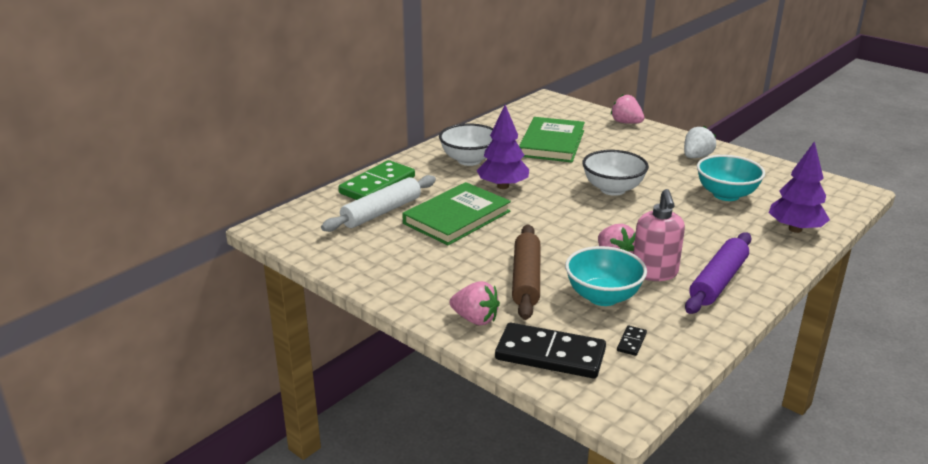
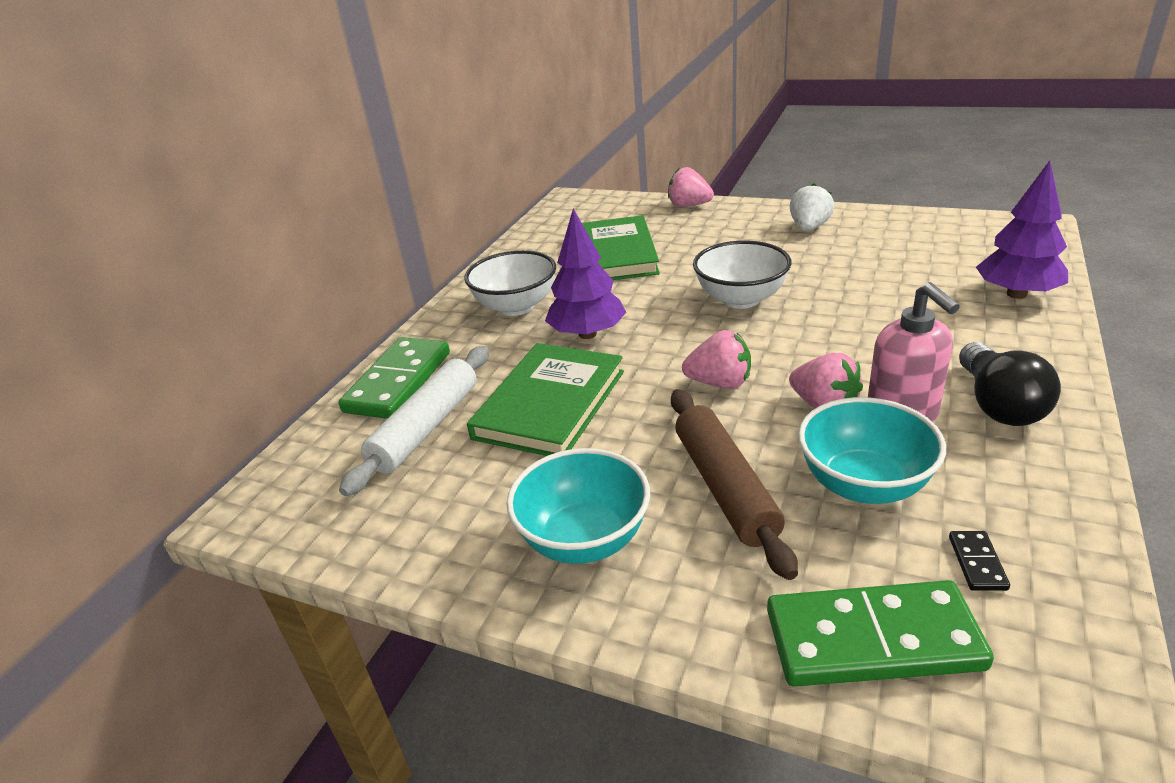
camera: 15 degrees left, 5 degrees up
pink strawberry [450,281,500,325] -> pink strawberry moved to [682,330,751,389]
black domino [495,323,606,378] -> green domino [767,580,994,687]
purple rolling pin [685,232,752,314] -> black light bulb [959,342,1061,426]
turquoise bowl [697,155,765,201] -> turquoise bowl moved to [507,448,650,564]

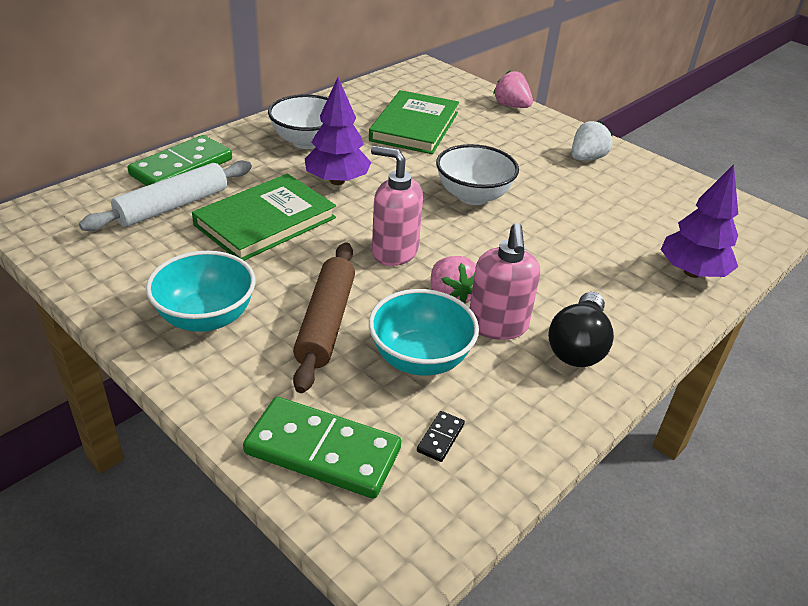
camera: 15 degrees right, 5 degrees up
pink strawberry [682,330,751,389] -> pink soap dispenser [371,146,423,266]

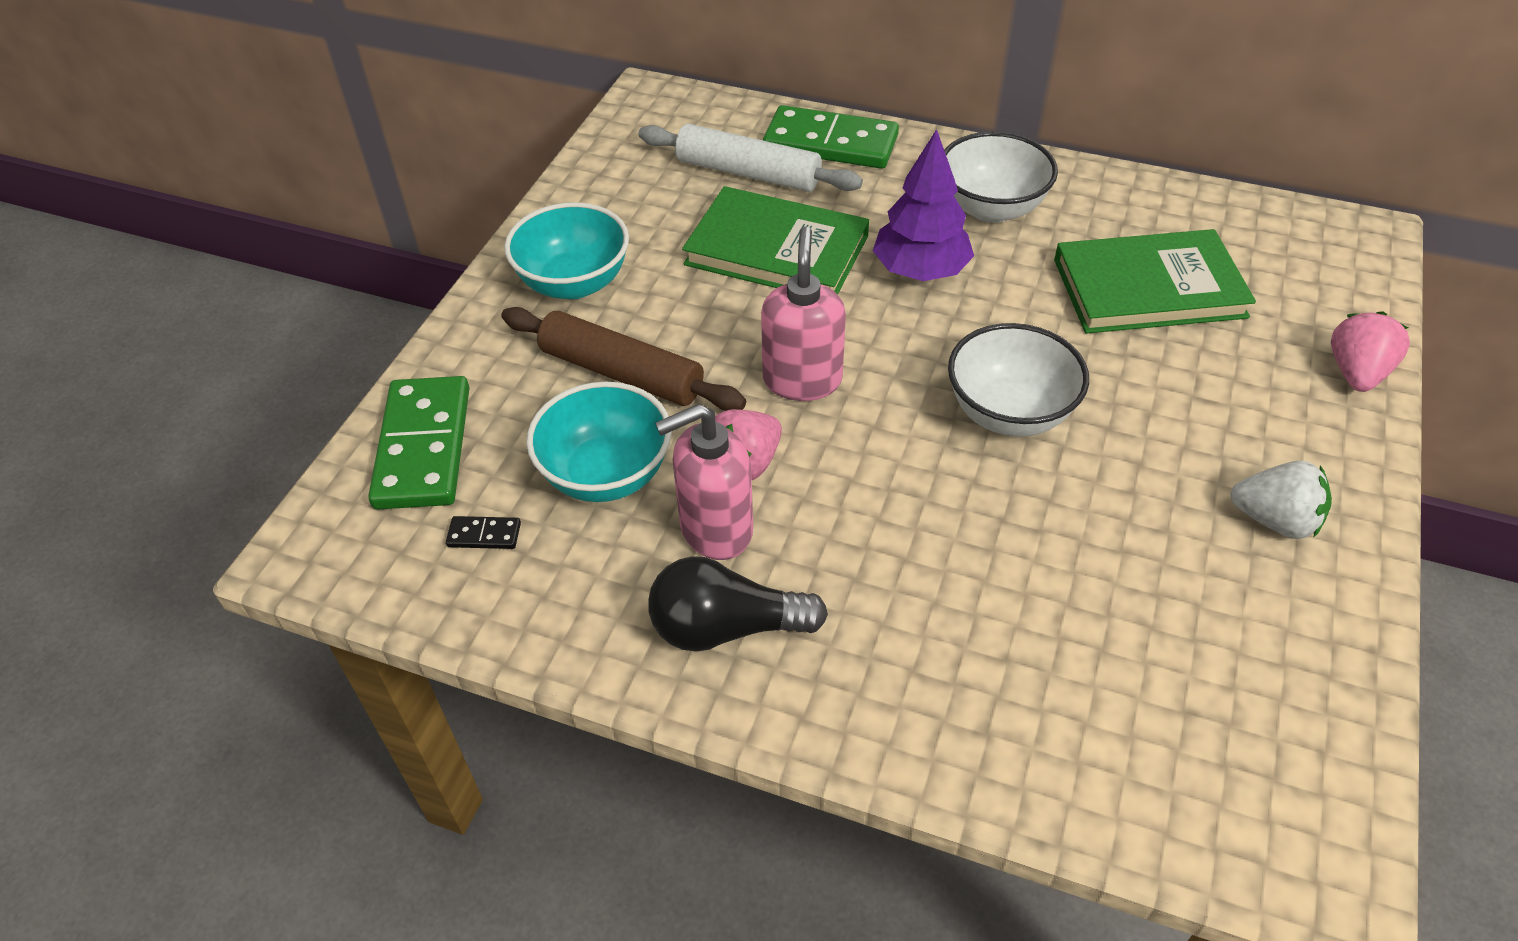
camera: 70 degrees right, 10 degrees up
brown rolling pin [293,242,355,393] -> brown rolling pin turned 45 degrees clockwise [501,307,746,411]
purple tree [661,164,738,278] -> none

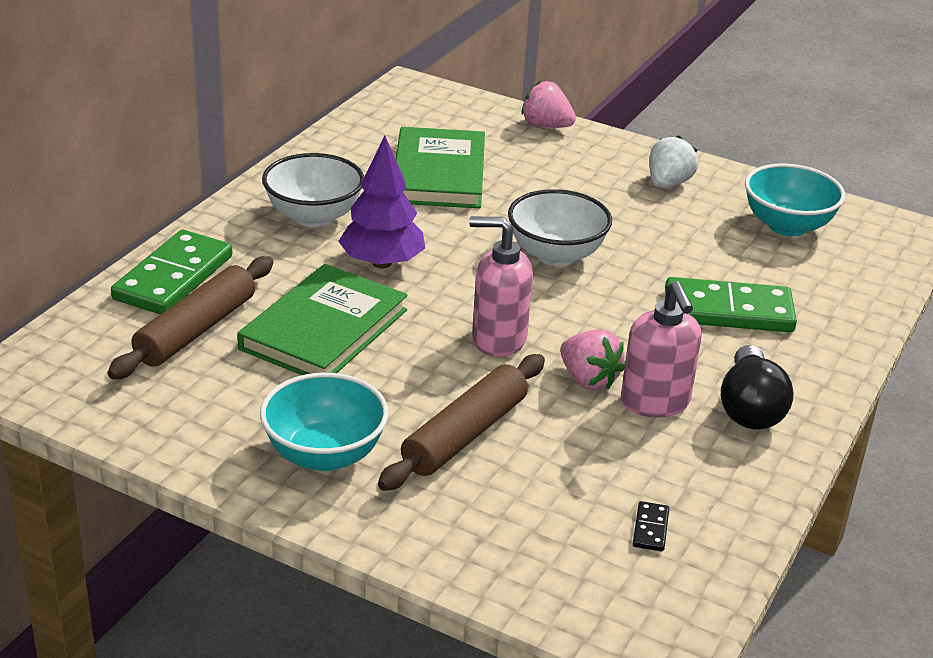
camera: 85 degrees left, 15 degrees down
green domino [368,376,470,509] -> green domino moved to [665,277,797,332]
turquoise bowl [526,382,672,502] -> turquoise bowl moved to [745,163,845,236]
white rolling pin [639,124,863,192] -> brown rolling pin [107,256,273,379]

